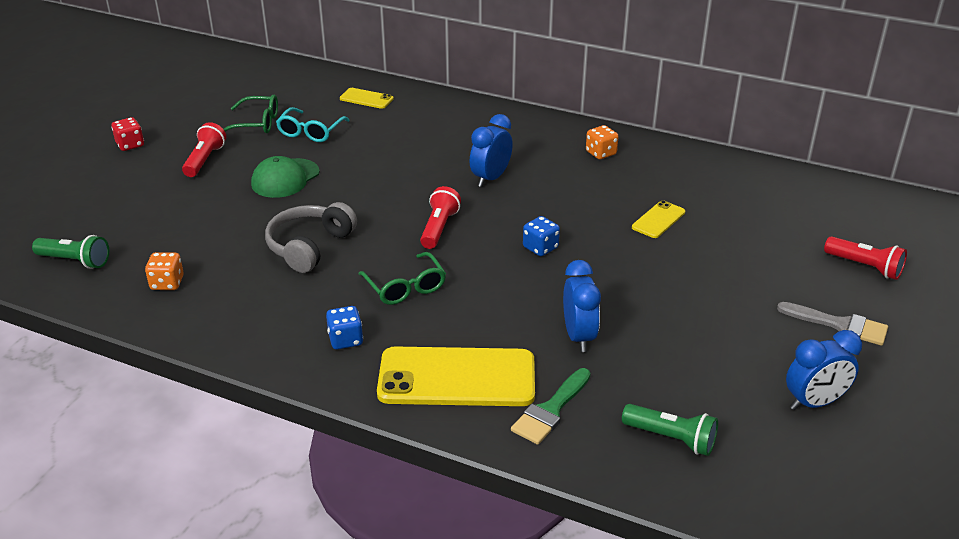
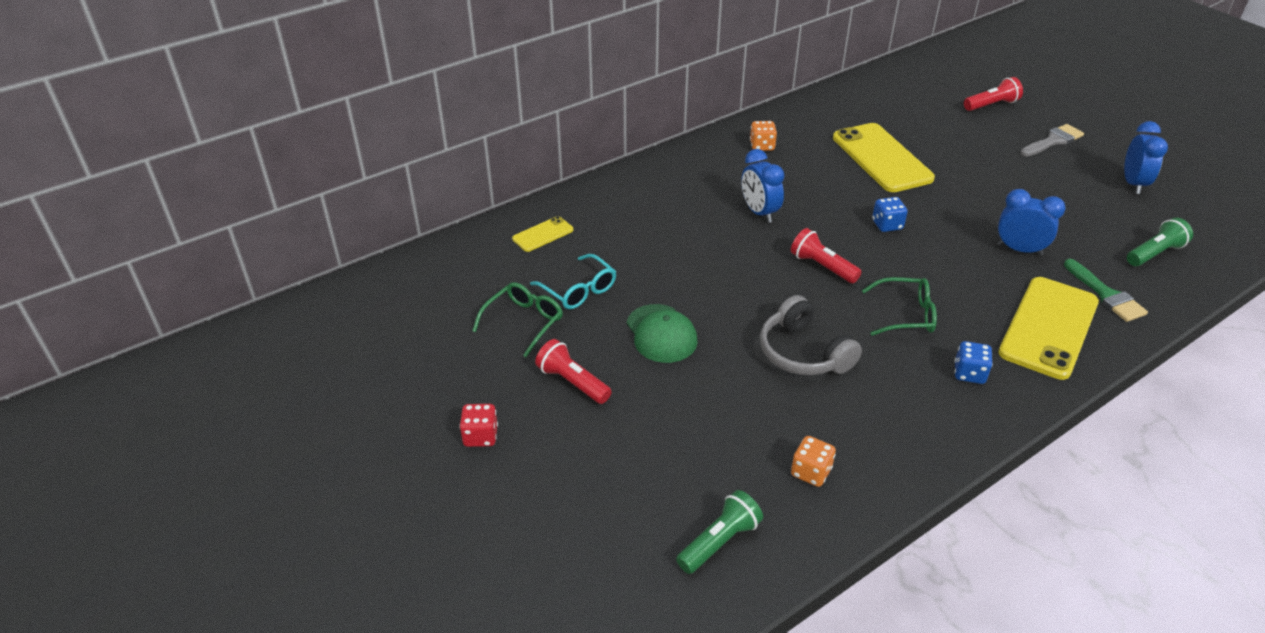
camera: 60 degrees left, 5 degrees up
yellow phone [632,200,685,238] -> yellow phone [833,123,935,192], size x2.11

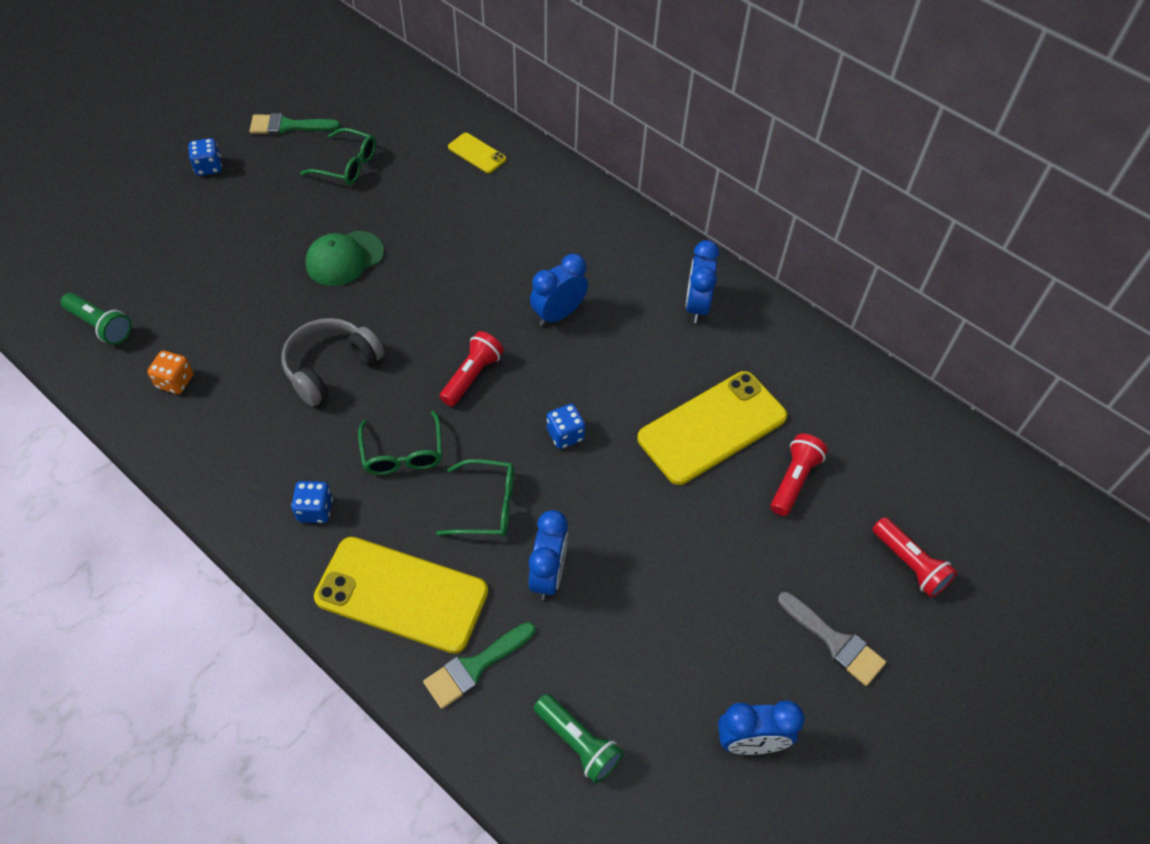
camera: 75 degrees right, 15 degrees up
red dice [459,404,498,447] -> blue dice [188,138,222,176]
turquoise glasses [530,254,616,309] -> none
red flashlight [535,339,612,404] -> red flashlight moved to [771,434,828,516]
orange dice [750,121,777,151] -> blue clock [686,240,719,323]
none -> green brush [250,113,340,135]
none -> green glasses [436,459,514,537]

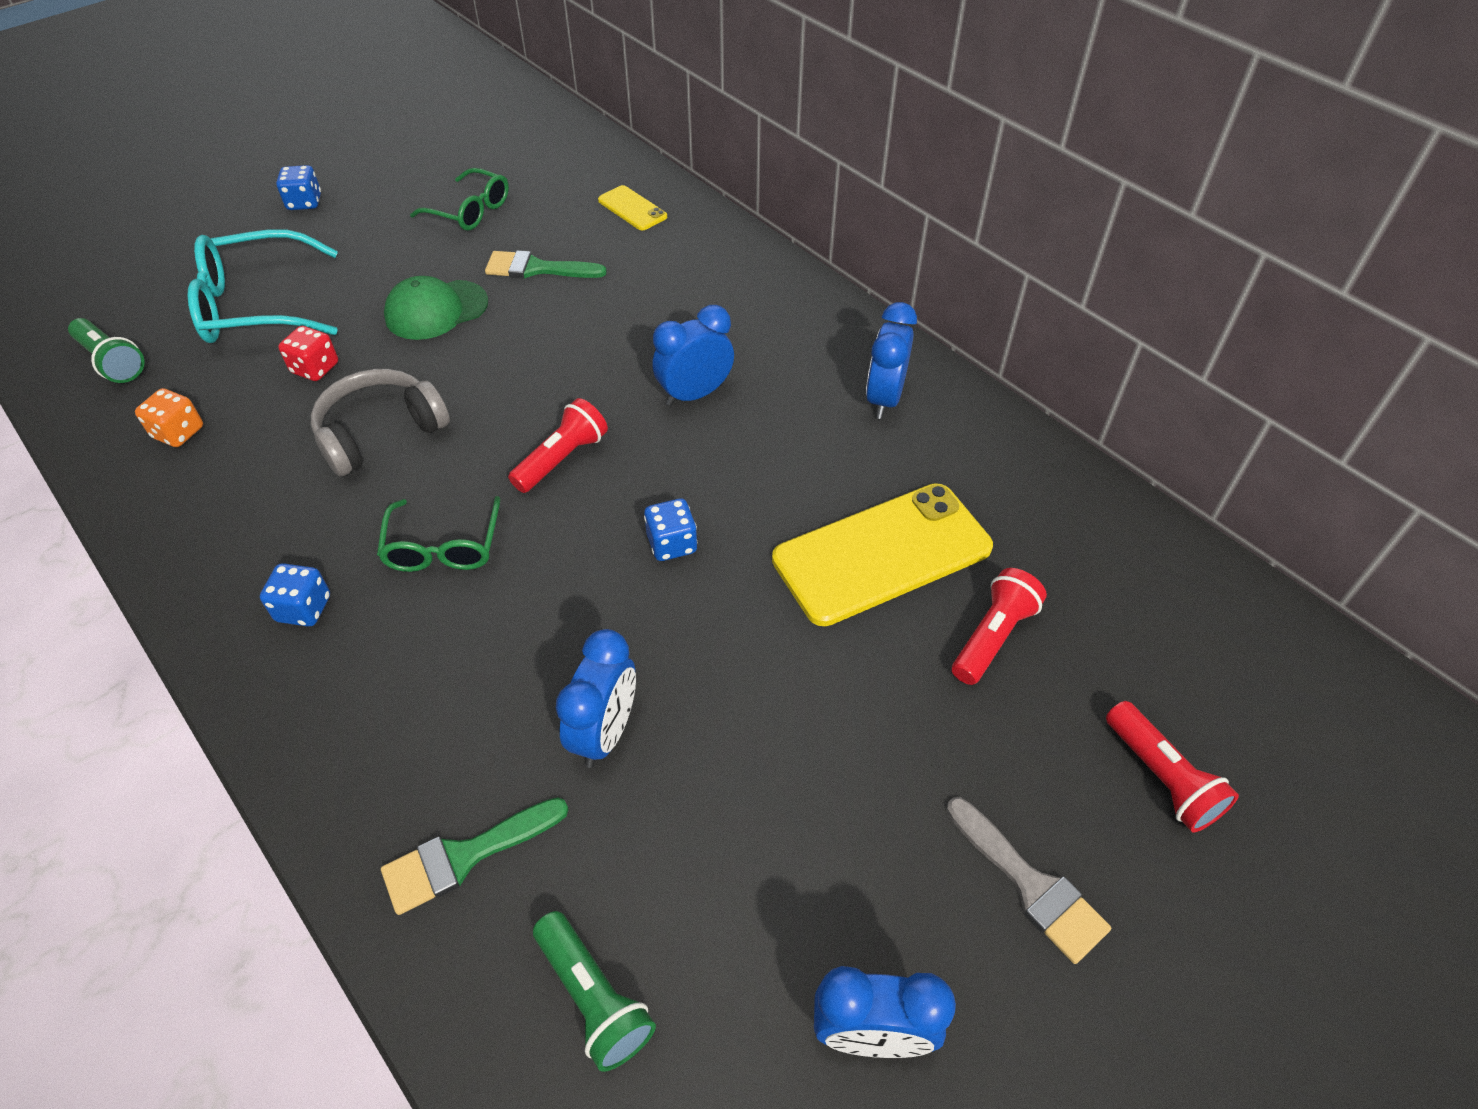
camera: 10 degrees right, 5 degrees down
green brush [250,113,340,135] -> green brush moved to [485,250,607,278]
yellow phone [314,537,488,654] -> none
green glasses [436,459,514,537] -> none
none -> turquoise glasses [187,229,338,343]
none -> red dice [278,326,338,381]

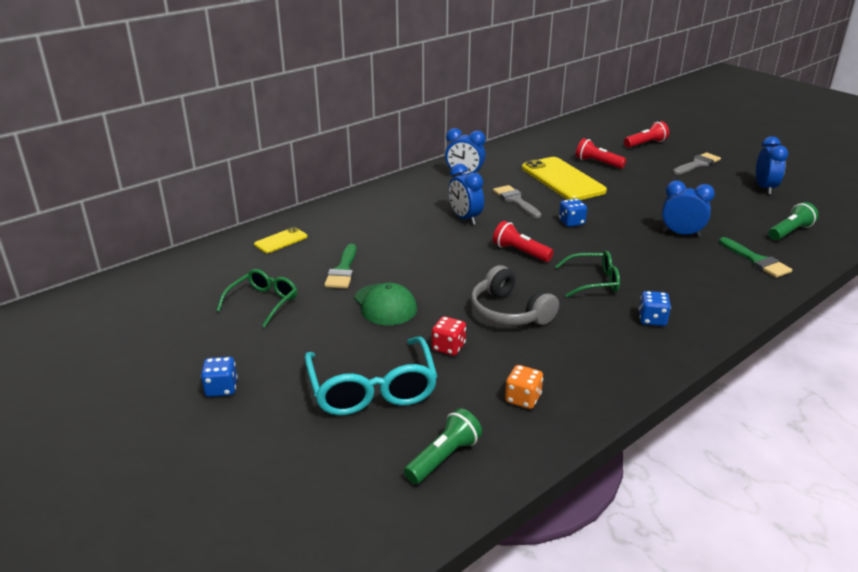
camera: 90 degrees left, 20 degrees down
none -> grey brush [493,185,541,218]

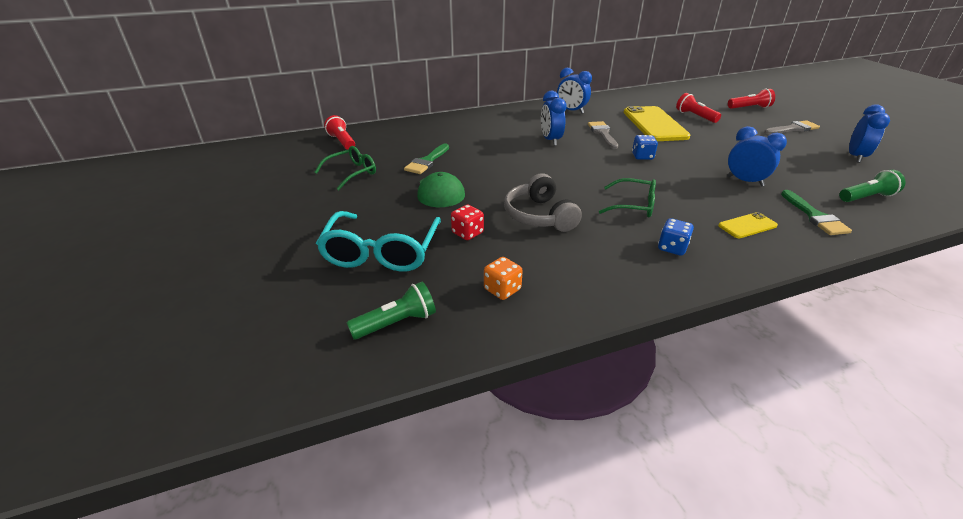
camera: 20 degrees right, 5 degrees up
blue dice [201,357,238,397] -> none
yellow phone [254,227,307,253] -> yellow phone moved to [718,212,778,238]
red flashlight [493,221,554,262] -> red flashlight moved to [324,115,355,150]

